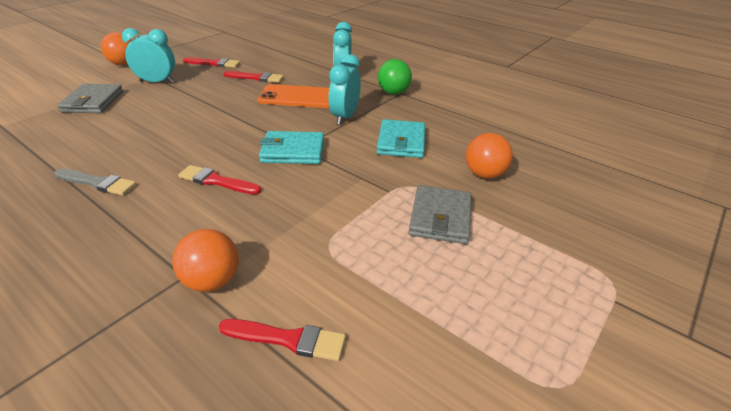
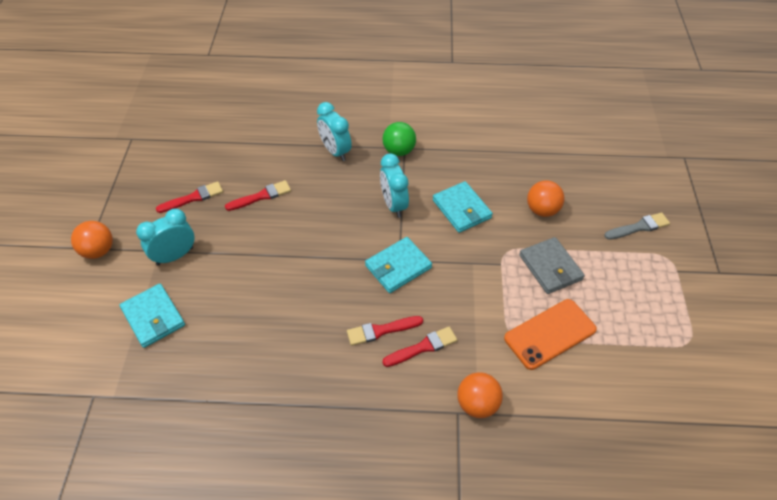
camera: 35 degrees left, 15 degrees up
grey brush [54,169,136,195] -> grey brush moved to [604,212,670,240]
grey wallet [57,83,123,113] -> turquoise wallet [120,284,185,348]
red brush [219,319,346,361] -> red brush moved to [382,327,457,367]
orange phone [258,84,329,108] -> orange phone moved to [504,299,597,370]

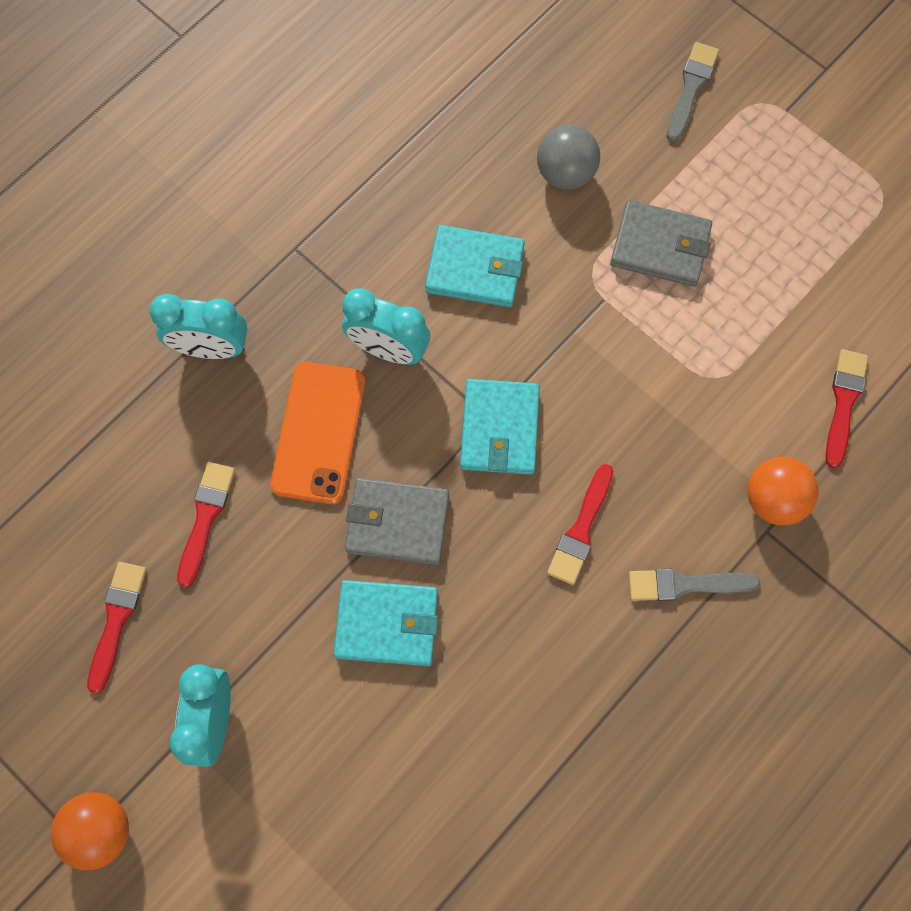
camera: 50 degrees left, 20 degrees up
turquoise wallet [120,284,185,348] -> turquoise wallet moved to [334,580,438,666]
green ball [382,122,416,156] -> none
red brush [382,327,457,367] -> red brush moved to [826,349,868,468]
orange phone [504,299,597,370] -> orange phone moved to [270,362,366,504]
orange ball [527,180,565,217] -> grey ball [537,125,600,190]
none -> grey wallet [345,478,449,565]
none -> grey brush [629,569,760,601]

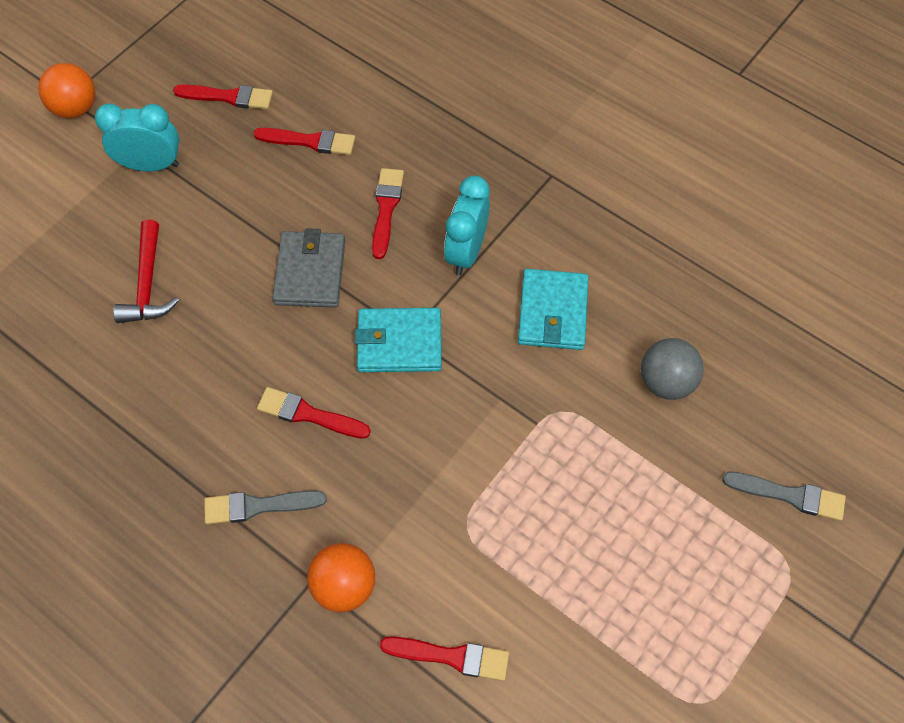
camera: 85 degrees right, 10 degrees down
turquoise clock [150,294,247,359] -> none
orange phone [270,362,366,504] -> red brush [372,168,404,259]
turquoise wallet [334,580,438,666] -> none
grey wallet [610,200,712,287] -> none
grey brush [629,569,760,601] -> grey brush turned 90 degrees counterclockwise [204,490,327,524]
none -> red hammer [113,220,179,323]

